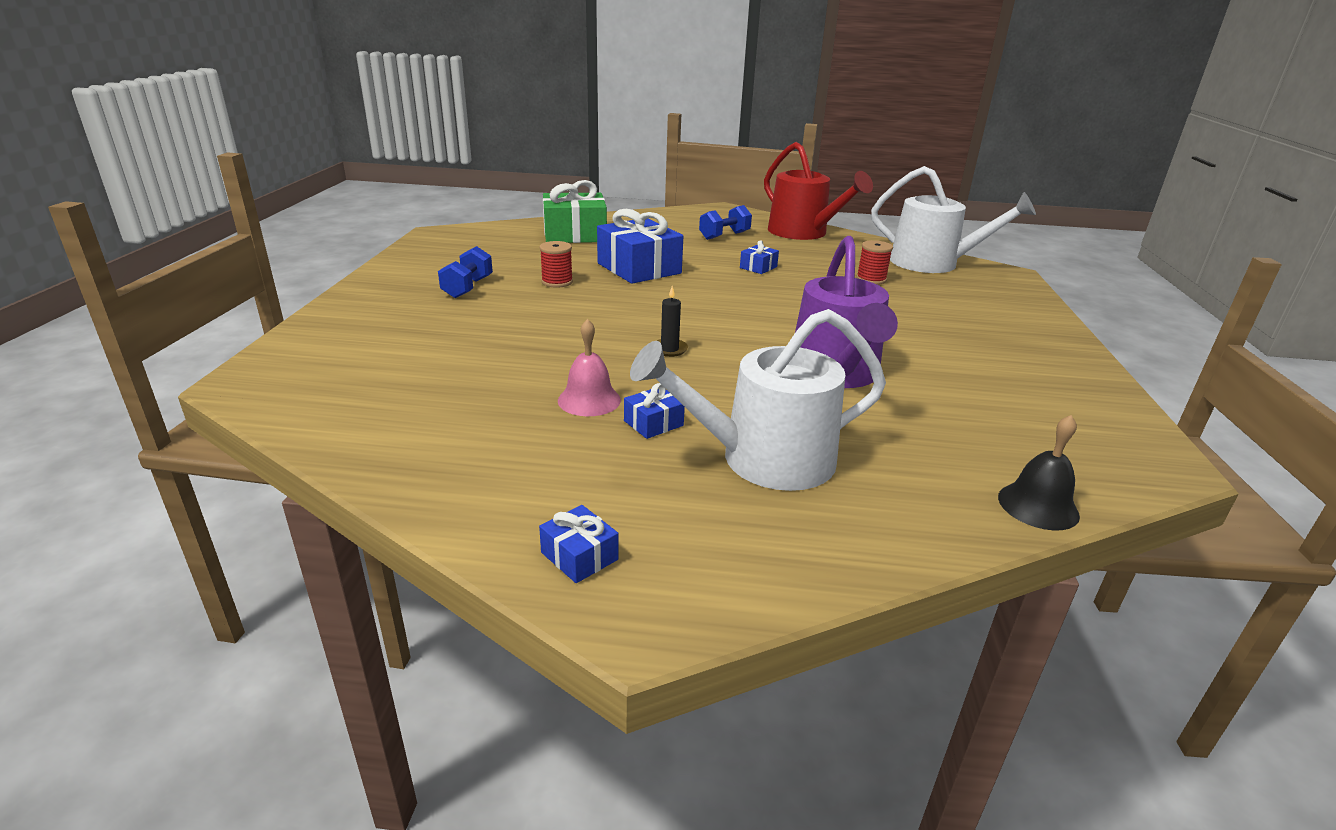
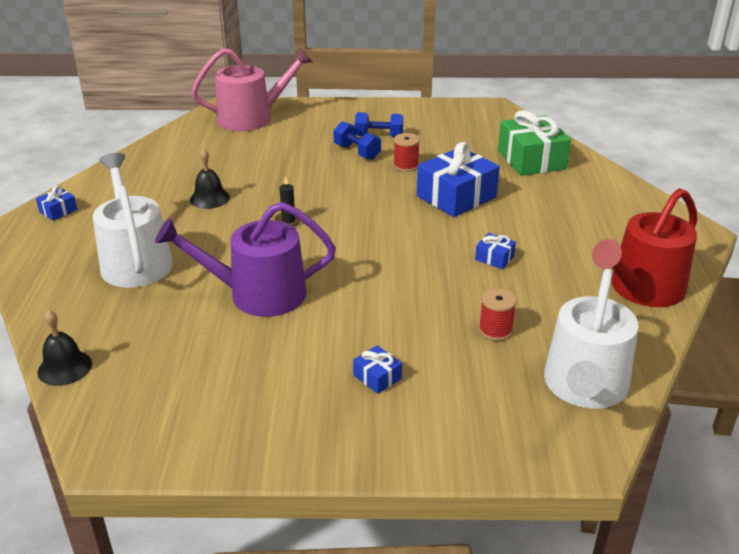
camera: 85 degrees right, 5 degrees up
pink bell [558,319,621,416] -> black bell [190,148,230,209]
blue gift [624,383,685,439] -> blue gift moved to [353,345,402,394]
blue dumbbell [699,205,752,240] -> blue dumbbell moved to [333,121,381,160]
none -> pink watering can [191,48,313,131]

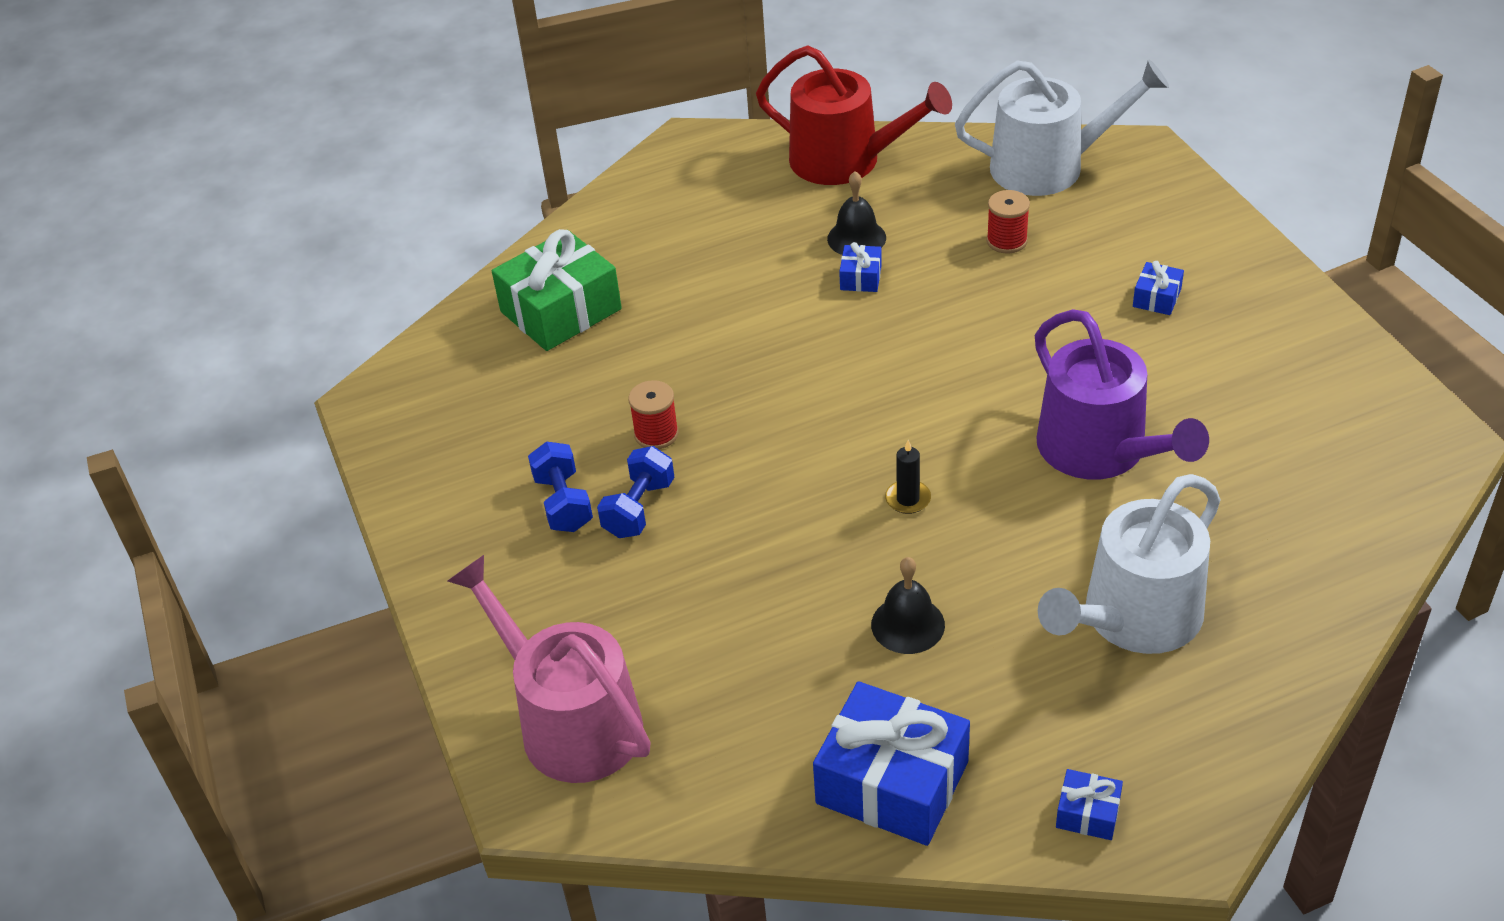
camera: 110 degrees left, 10 degrees up
black bell [38,310,92,386] -> black bell moved to [827,171,886,255]
blue gift [417,142,500,217] -> blue gift moved to [813,681,970,846]

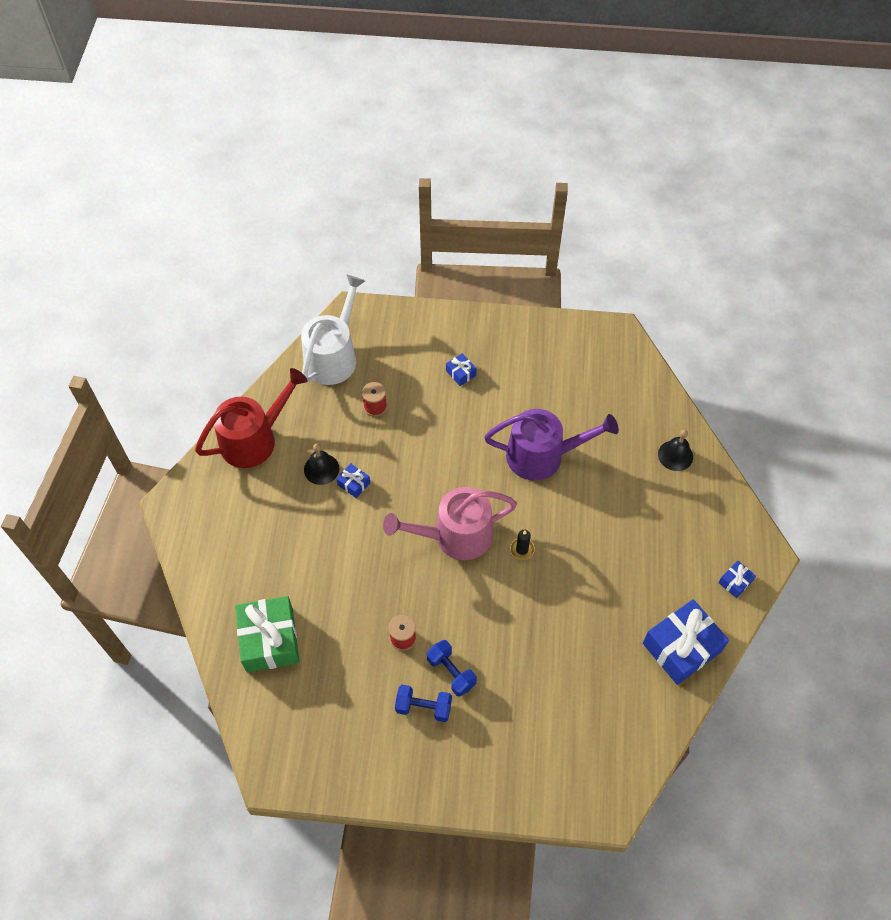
camera: 65 degrees left, 15 degrees up
pink watering can [448,555,651,783] -> pink watering can moved to [383,487,517,560]
black bell [871,557,945,654] -> black bell moved to [658,430,693,471]
white watering can [1038,474,1221,654] -> none

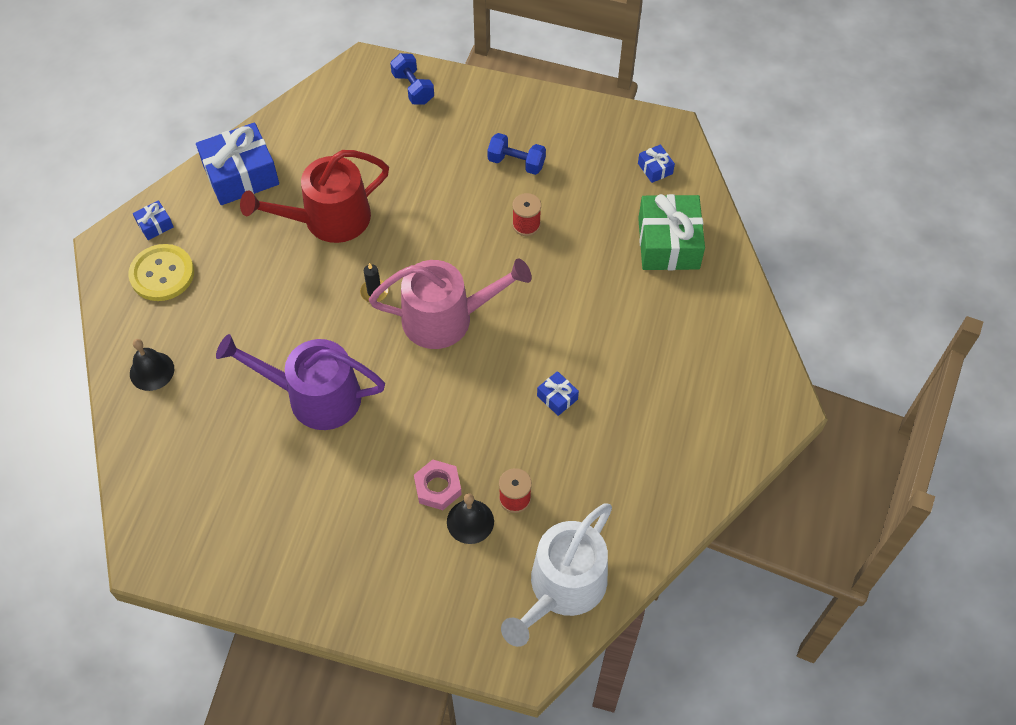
camera: 170 degrees left, 0 degrees up
red watering can [195,368,308,468] -> red watering can moved to [240,150,389,243]
black bell [304,443,339,485] -> black bell moved to [447,493,494,544]
blue dumbbell [427,640,477,697] -> blue dumbbell moved to [390,53,434,105]
blue gift [446,353,477,386] -> blue gift moved to [638,144,675,183]
none -> yellow button [128,244,194,301]
none -> pink nut [414,459,462,510]

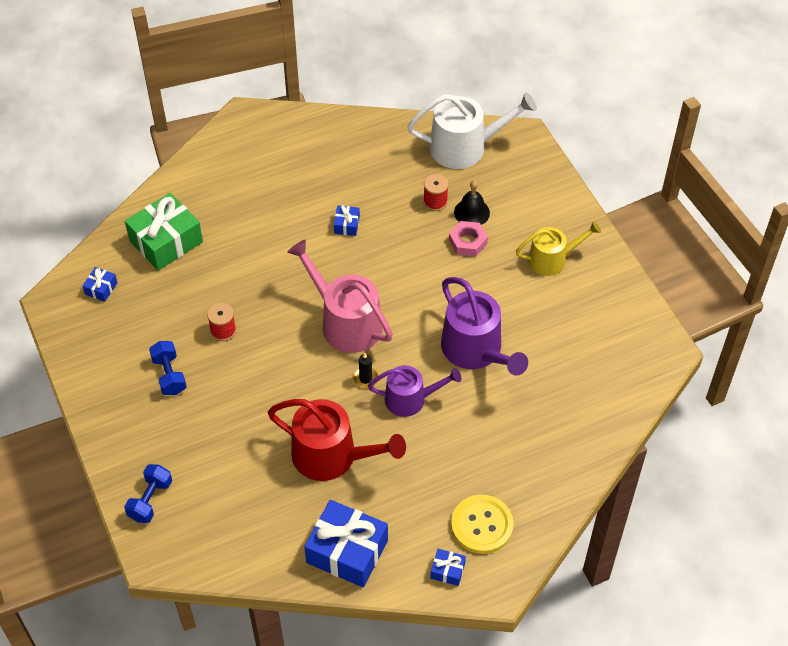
camera: 130 degrees left, 5 degrees down
black bell [130,339,174,391] -> none
none -> purple watering can [368,365,461,417]
none -> yellow watering can [516,221,601,276]

